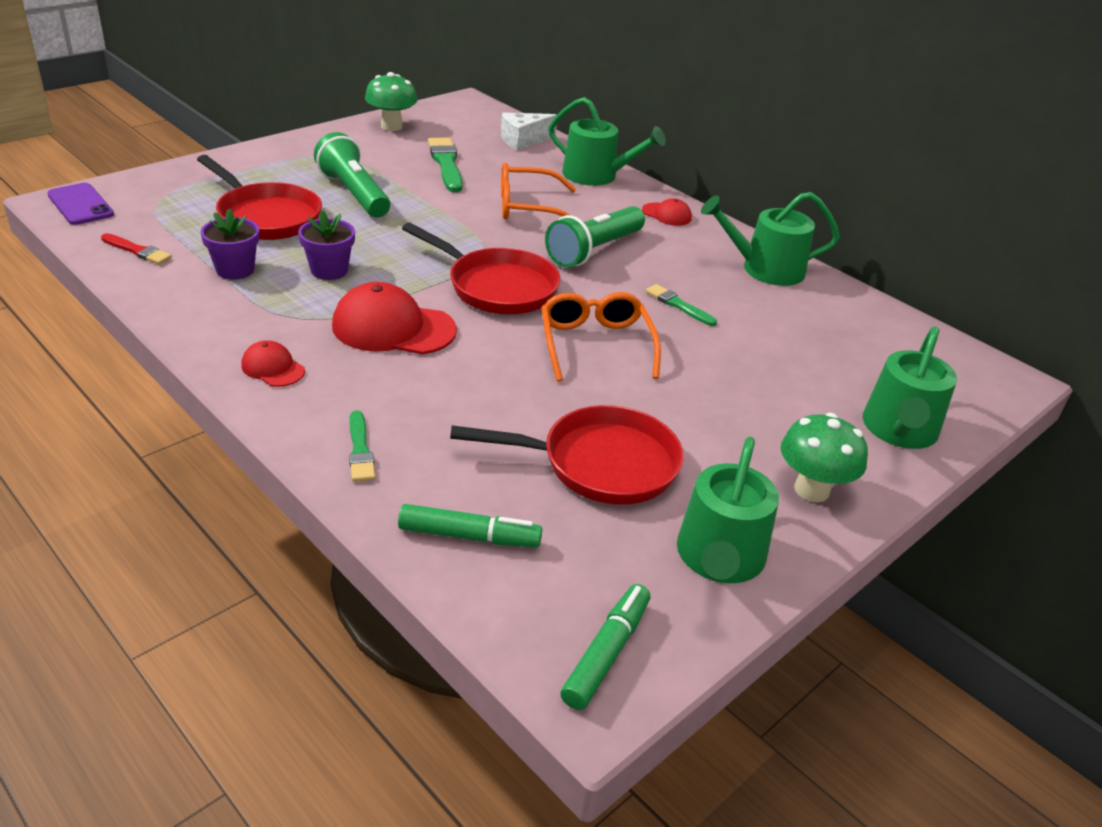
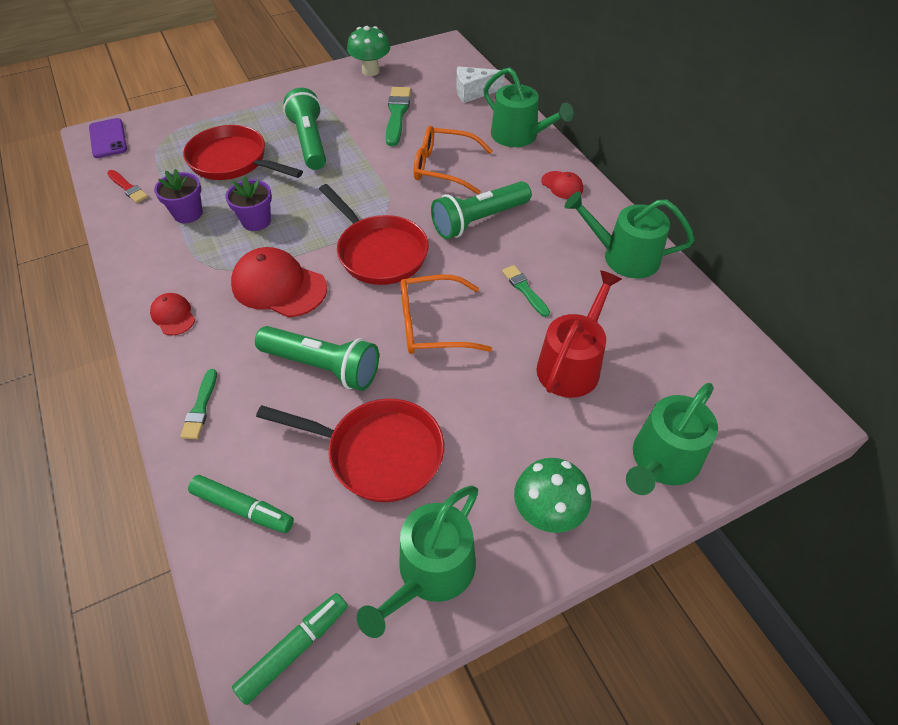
camera: 20 degrees right, 15 degrees up
red pan [197,155,322,240] -> red pan turned 150 degrees clockwise [183,125,303,180]
orange glasses [541,292,661,381] -> orange glasses turned 105 degrees counterclockwise [400,275,492,354]
none -> green flashlight [255,326,379,391]
none -> red watering can [536,270,622,398]

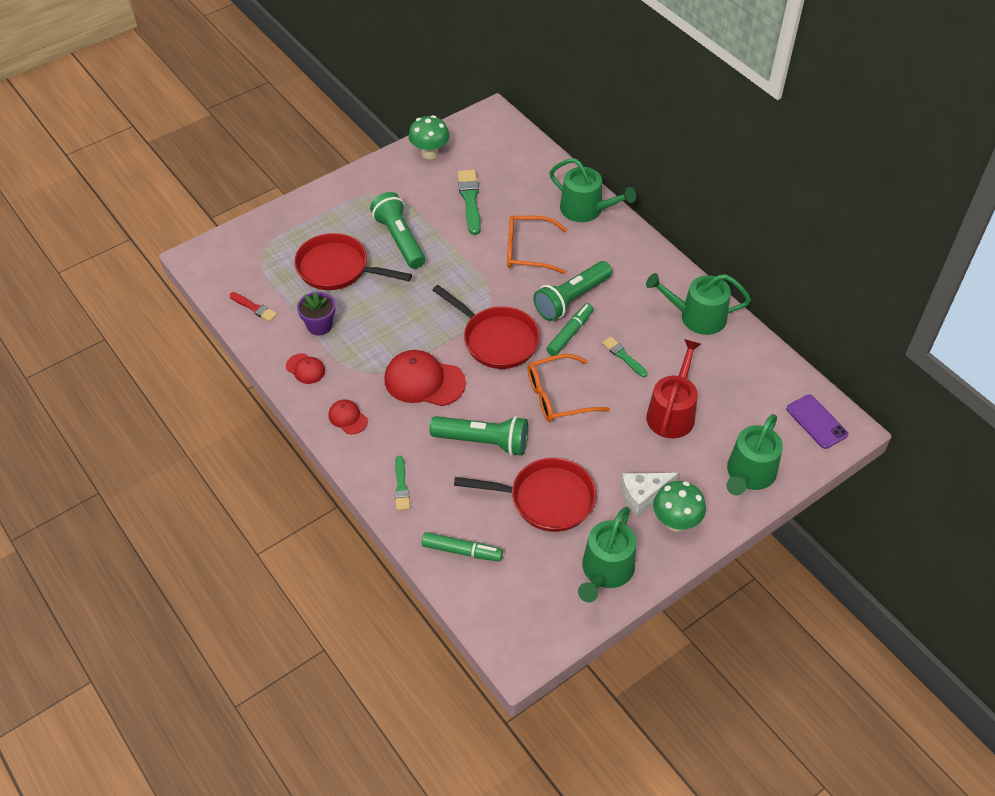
camera: 10 degrees left, 0 degrees up
purple phone [89,118,127,158] -> purple phone moved to [786,394,848,449]
purple flower pot [225,176,272,231] -> none
green marker [232,593,348,705] -> green marker moved to [547,303,594,356]
white cheese [457,66,505,103] -> white cheese moved to [621,473,678,516]
red cap [541,171,583,199] -> red cap moved to [286,353,325,384]

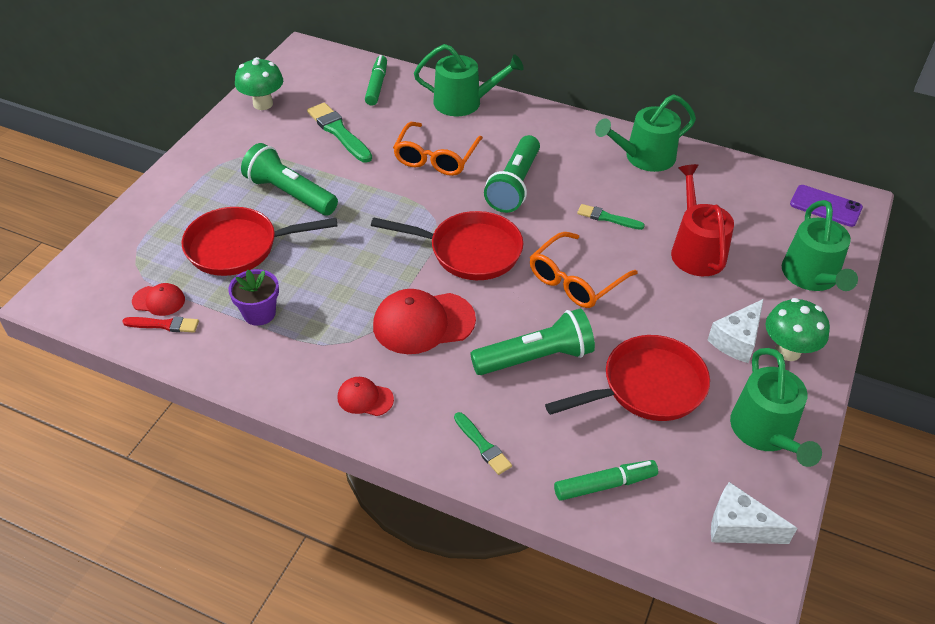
camera: 30 degrees left, 5 degrees down
red cap [286,353,325,384] -> red cap moved to [132,283,185,316]
orange glasses [507,216,567,274] -> orange glasses turned 45 degrees counterclockwise [393,122,483,176]
green marker [547,303,594,356] -> green marker moved to [365,55,387,106]
none -> white cheese [711,482,797,544]

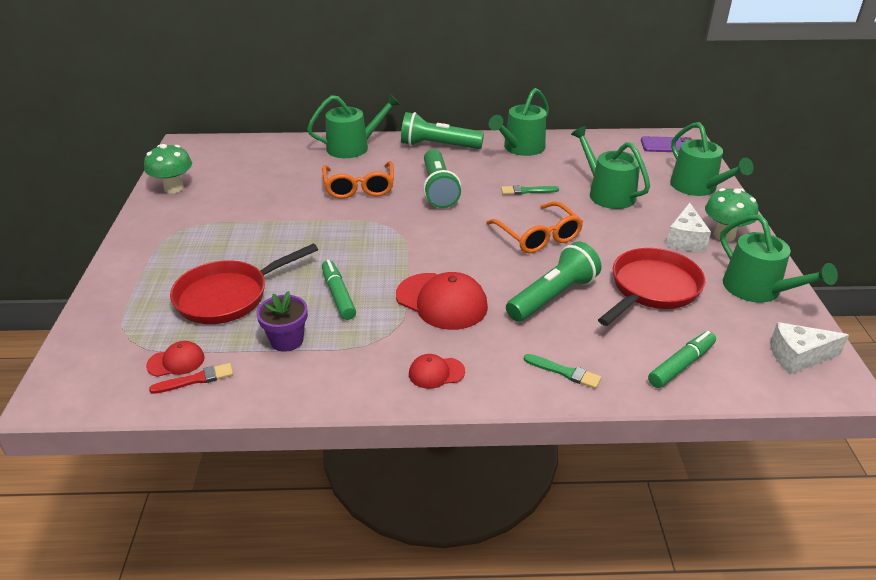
camera: 25 degrees left, 10 degrees down
green flashlight [241,143,338,215] -> green flashlight moved to [401,112,484,149]
green brush [307,102,372,163] -> none
green marker [365,55,387,106] -> green marker moved to [322,260,356,320]
red pan [371,211,523,280] -> none
red cap [373,289,476,354] -> red cap turned 105 degrees counterclockwise [396,272,488,330]
orange glasses [530,232,638,308] -> orange glasses turned 45 degrees counterclockwise [486,201,583,253]
red watering can [671,164,734,276] -> green watering can [571,126,650,209]

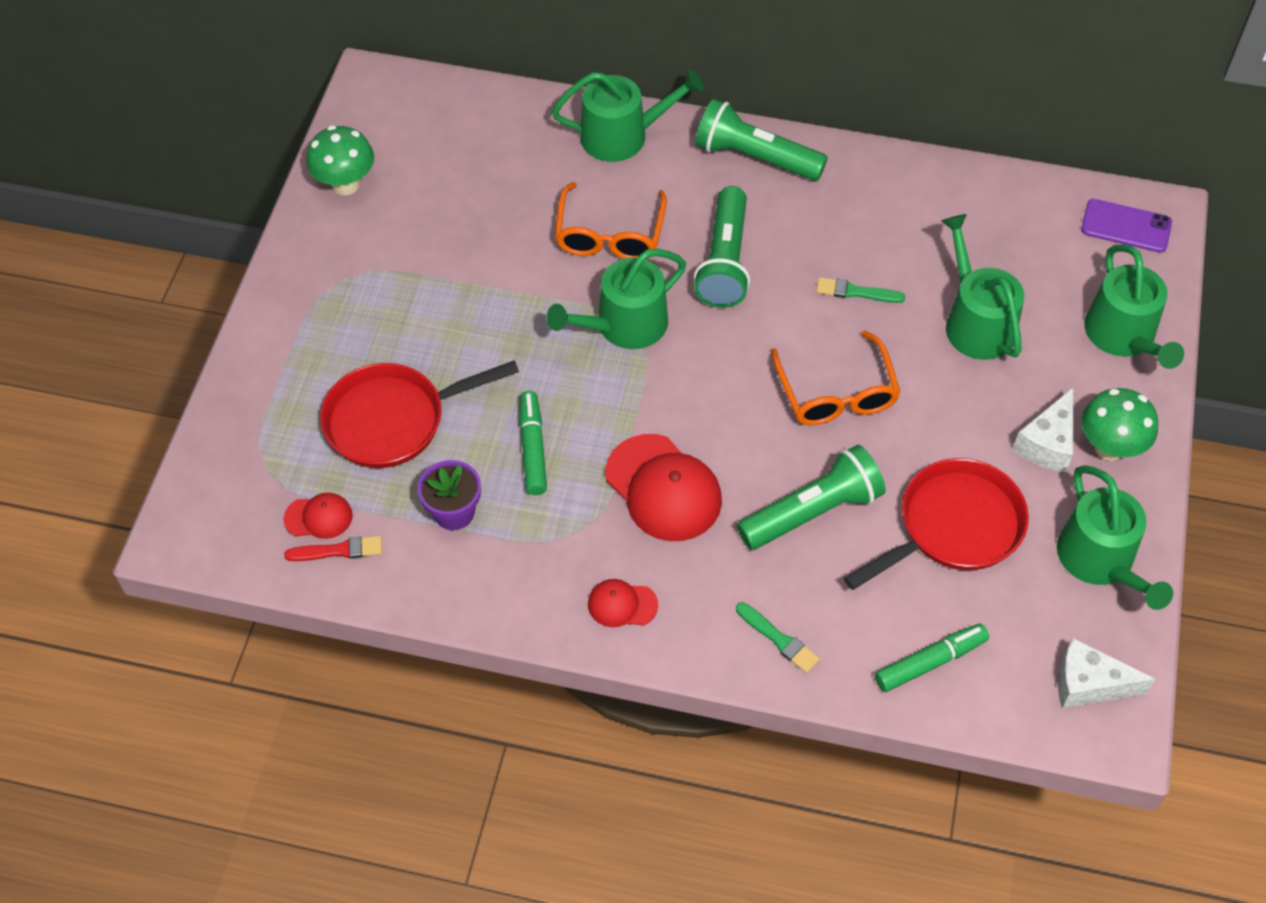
camera: 15 degrees right, 20 degrees up
green watering can [489,88,549,156] -> green watering can moved to [547,249,686,349]

